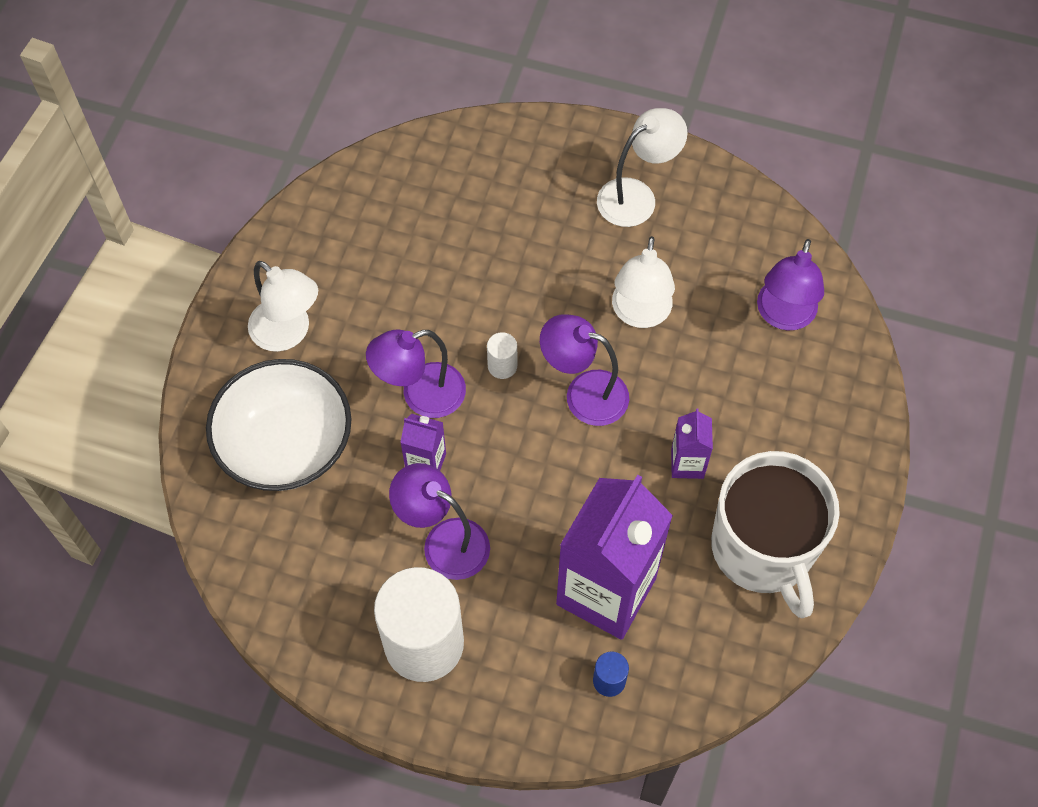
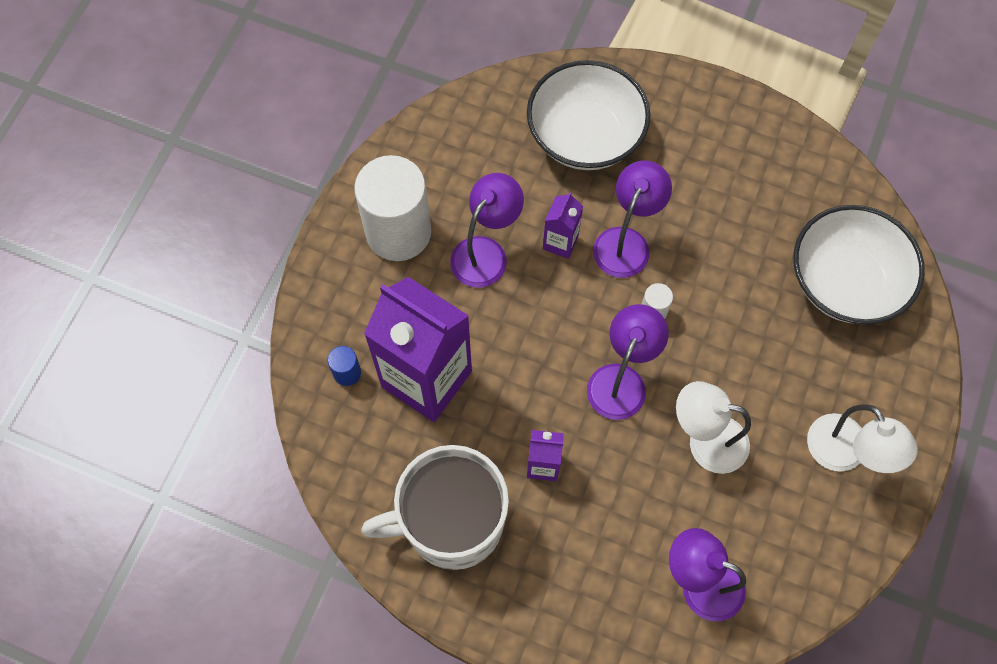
camera: 95 degrees right, 5 degrees up
white lamp [248,261,318,352] -> none
purple lamp [366,330,466,418] -> purple lamp turned 45 degrees clockwise [593,160,672,278]
none -> white bowl [793,205,925,324]

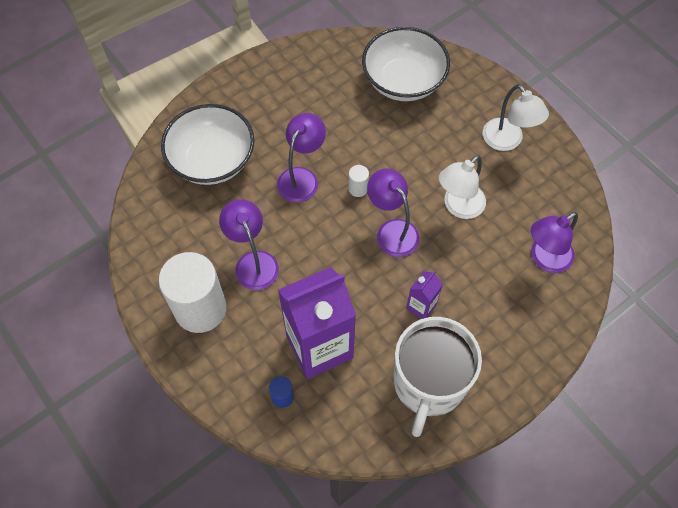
camera: 60 degrees left, 5 degrees down
purple carton [543,192,583,259] -> none
purple lamp [593,160,672,278] -> purple lamp turned 60 degrees clockwise [277,113,326,203]
white lamp [807,405,918,473] -> white lamp turned 60 degrees clockwise [483,84,549,151]

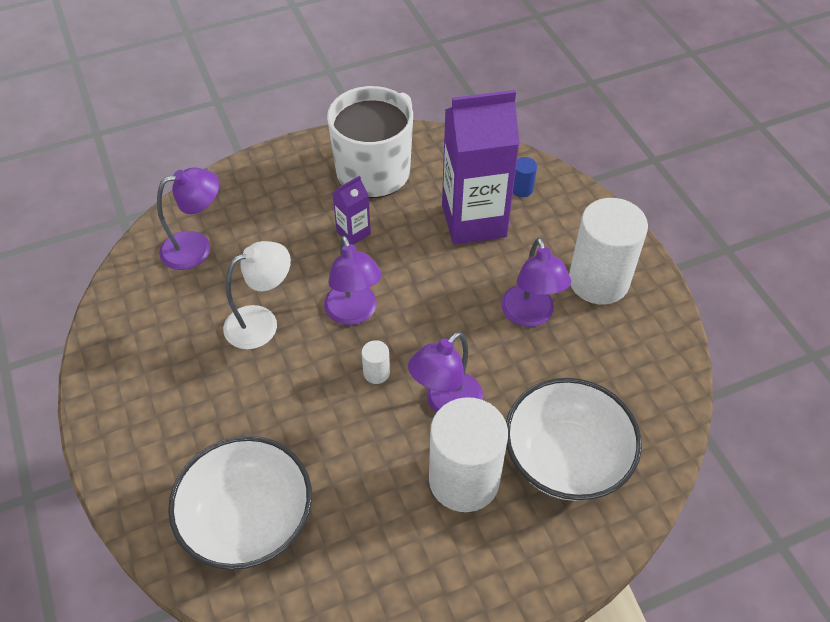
camera: 165 degrees left, 10 degrees down
white lamp [483,84,549,151] -> none
none -> white cylinder [429,397,508,512]

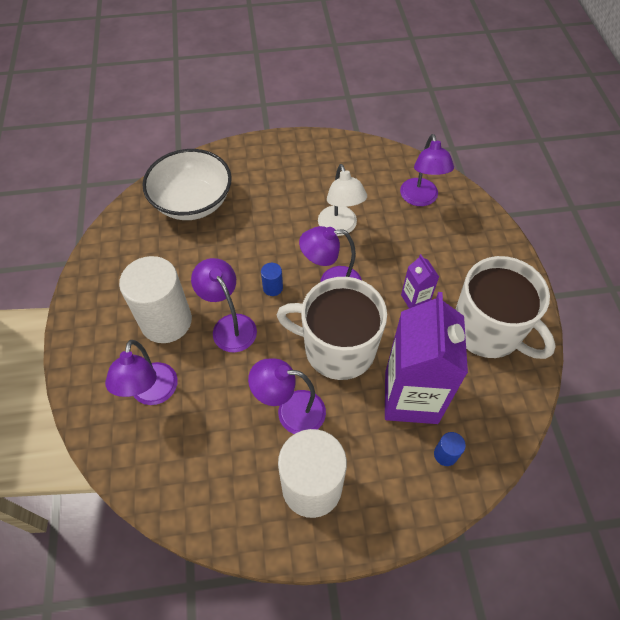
camera: 105 degrees right, 5 degrees up
white cylinder [362,340,390,384] -> blue cylinder [261,263,283,296]
white bowl [506,378,642,501] -> purple lamp [105,340,178,405]
none -> white mug [277,277,387,380]

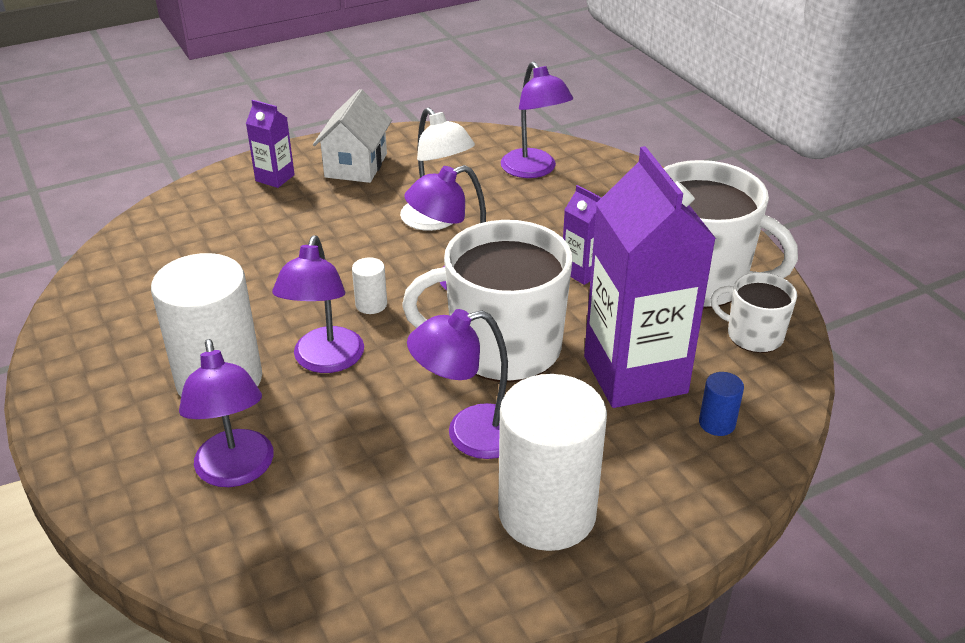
camera: 20 degrees left, 20 degrees down
white bowl [142,149,232,220] -> none
purple lamp [191,258,257,352] -> purple lamp turned 120 degrees counterclockwise [272,235,364,373]
blue cylinder [261,263,283,296] -> white cylinder [352,257,387,314]
none -> purple carton [246,100,295,188]
none -> white house [313,89,392,183]
none -> white mug [711,272,797,353]

